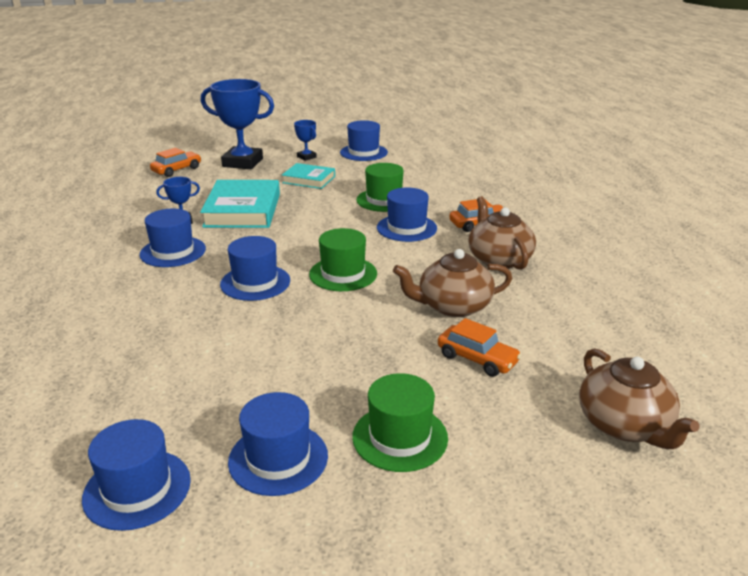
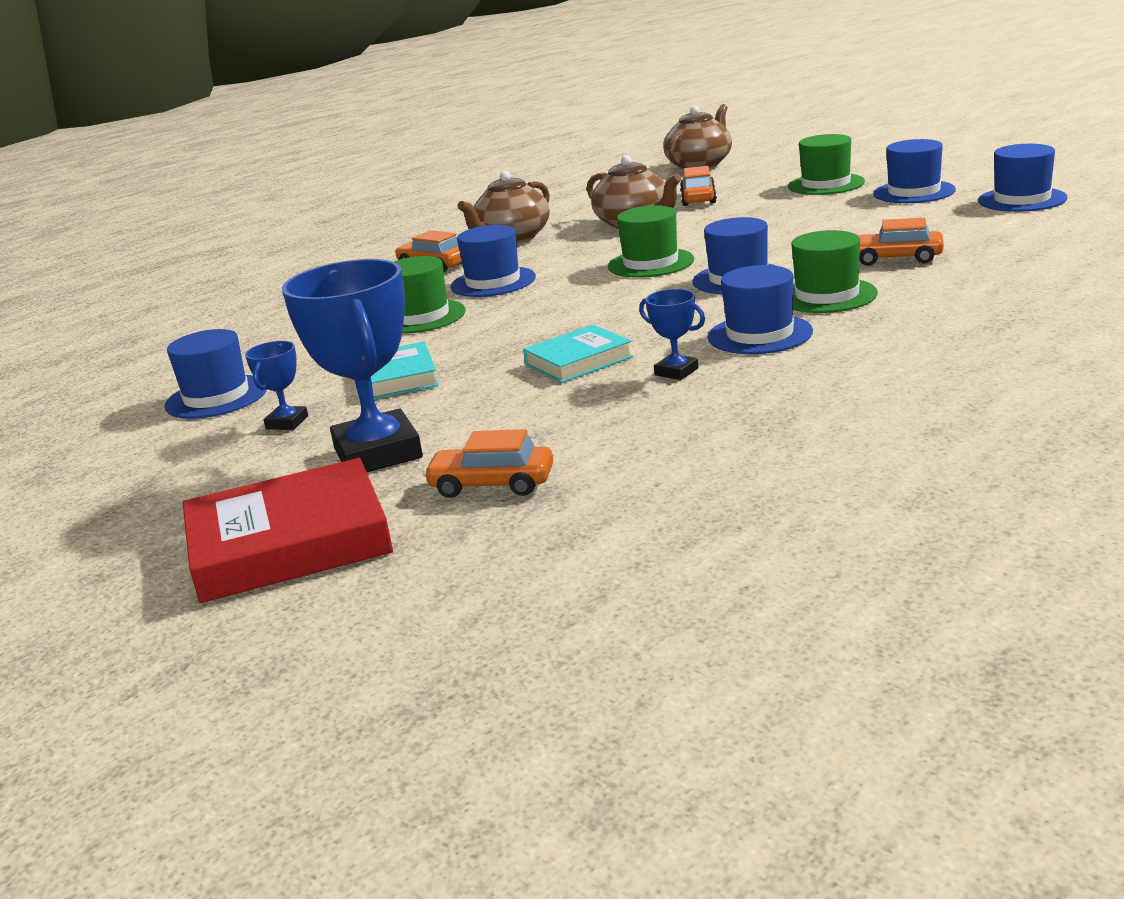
camera: 120 degrees left, 5 degrees down
turquoise book [200,180,280,228] -> turquoise book [523,325,633,383], size x0.59
none -> red book [183,458,393,603]
none -> green hat [791,230,878,313]
none -> orange car [858,218,944,266]

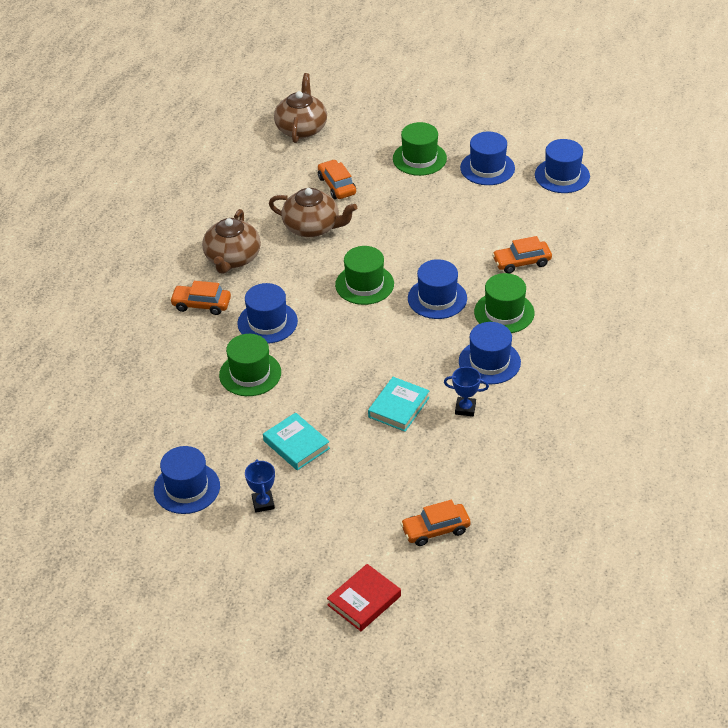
camera: 30 degrees left, 20 degrees up
red book [183,458,393,603] -> red book [327,564,401,631], size x0.59
blue trophy [282,259,423,472] -> none

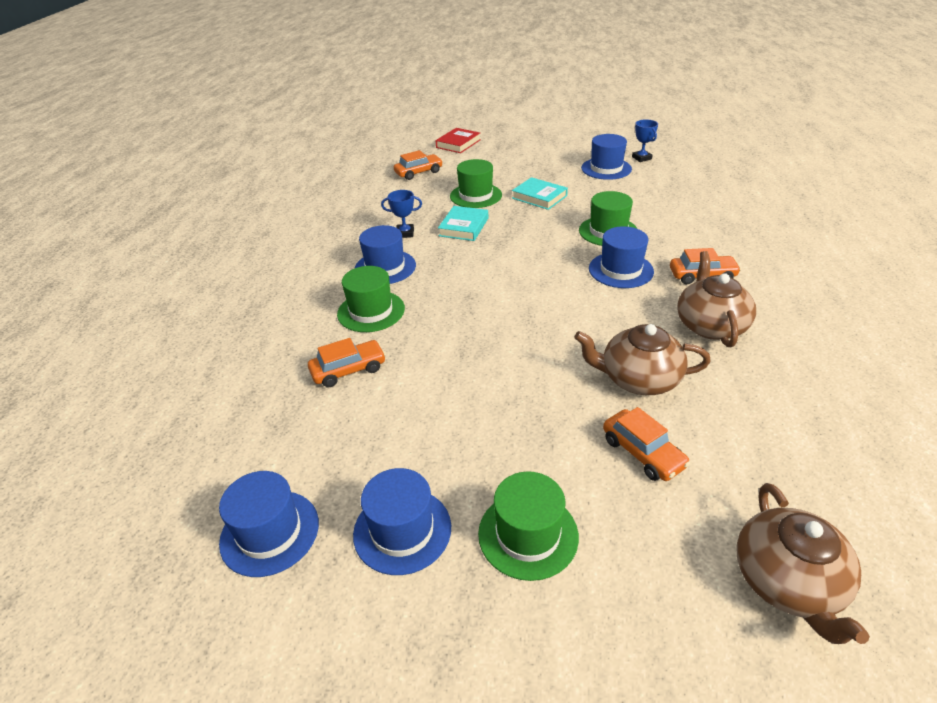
camera: 170 degrees right, 5 degrees down
blue trophy [245,459,275,513] -> blue trophy moved to [632,119,658,162]
green hat [335,246,394,305] -> green hat moved to [450,159,502,208]
blue hat [408,259,467,319] -> none

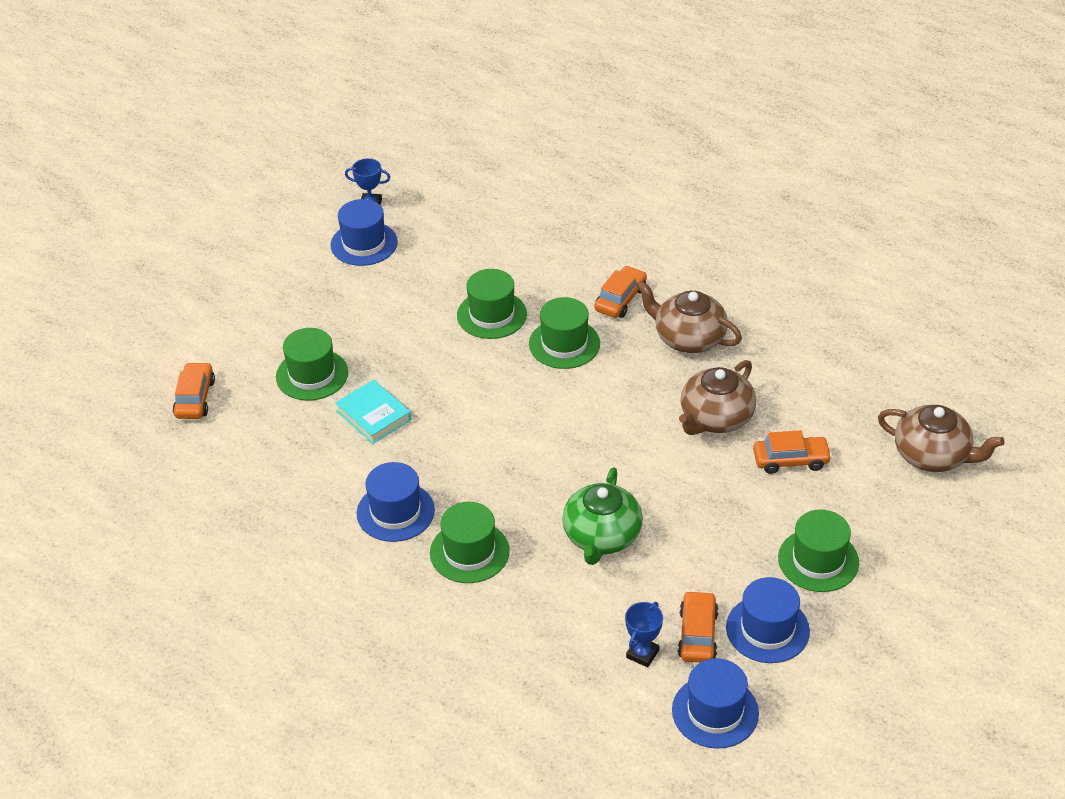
camera: 60 degrees left, 5 degrees up
orange car [308,338,386,387] -> orange car moved to [678,591,718,662]
blue trophy [381,190,422,238] -> blue trophy moved to [625,602,663,667]
red book [436,128,481,153] -> none
turquoise book [512,177,568,210] -> none
blue hat [589,226,654,288] -> green hat [529,297,600,369]
none -> green teapot [562,468,643,565]

